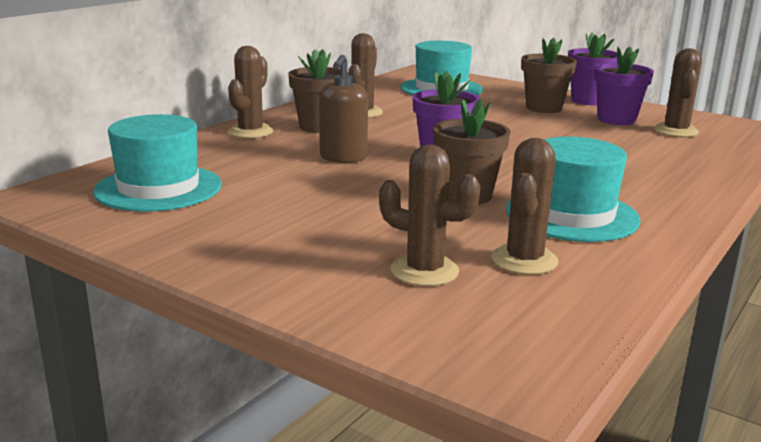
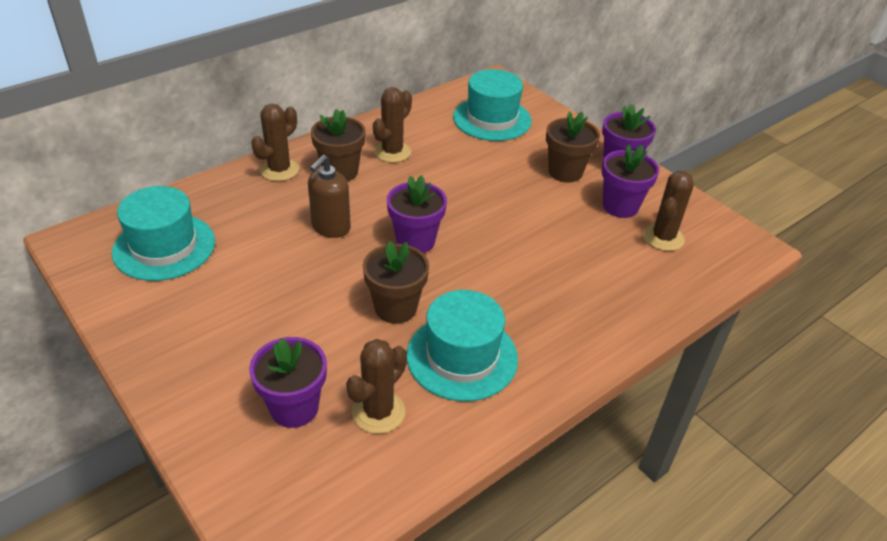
camera: 15 degrees right, 20 degrees up
brown cactus [379,145,480,286] -> purple flower pot [249,337,327,428]

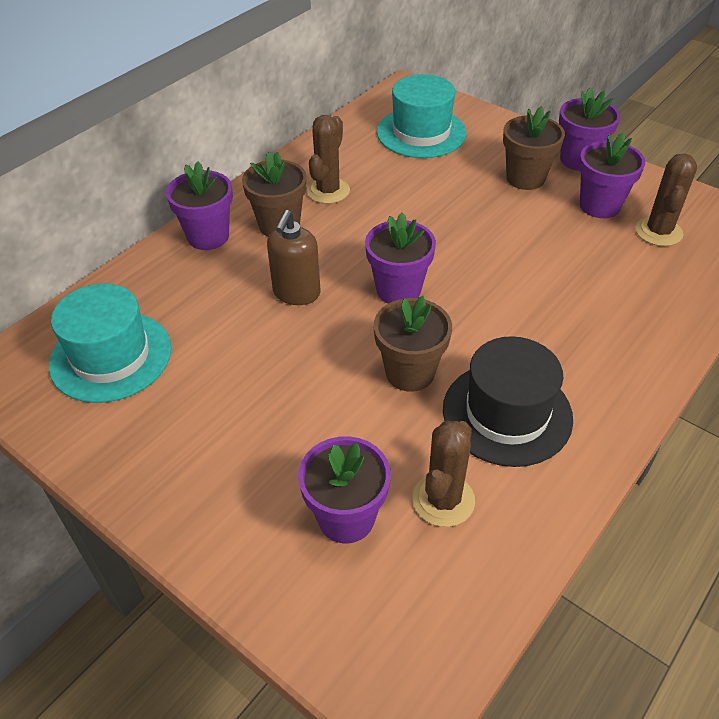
camera: 10 degrees left, 5 degrees up
brown cactus [251,104,299,181] -> purple flower pot [166,162,233,250]
turquoise hat [407,290,518,401] -> black hat [443,336,573,467]

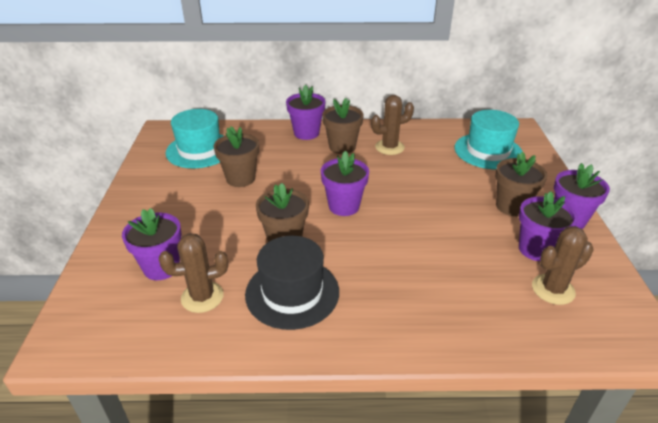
camera: 50 degrees right, 10 degrees down
brown soap dispenser [267,210,321,305] -> none
none -> brown flower pot [214,127,259,187]

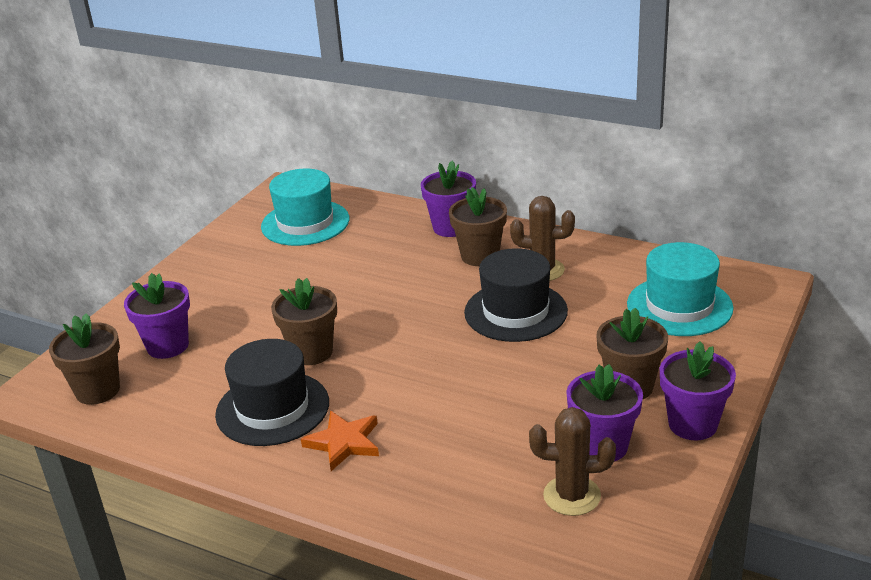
camera: 30 degrees right, 5 degrees down
brown cactus [159,233,228,313] -> none
brown flower pot [214,127,259,187] -> brown flower pot moved to [49,313,120,405]
purple flower pot [321,151,369,216] -> none
none -> orange star [301,411,379,471]
none -> black hat [464,248,568,342]

